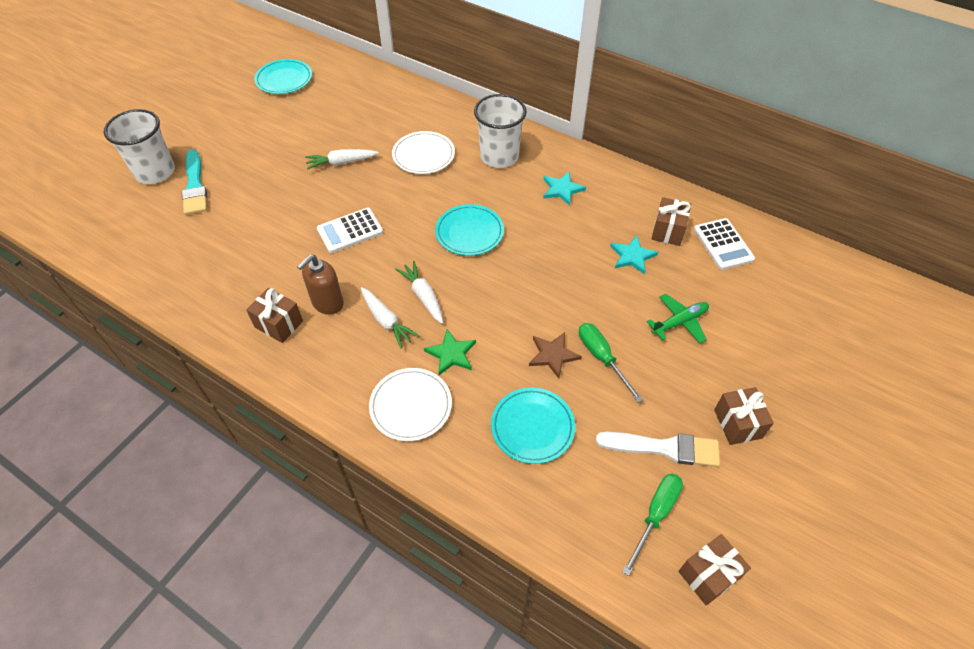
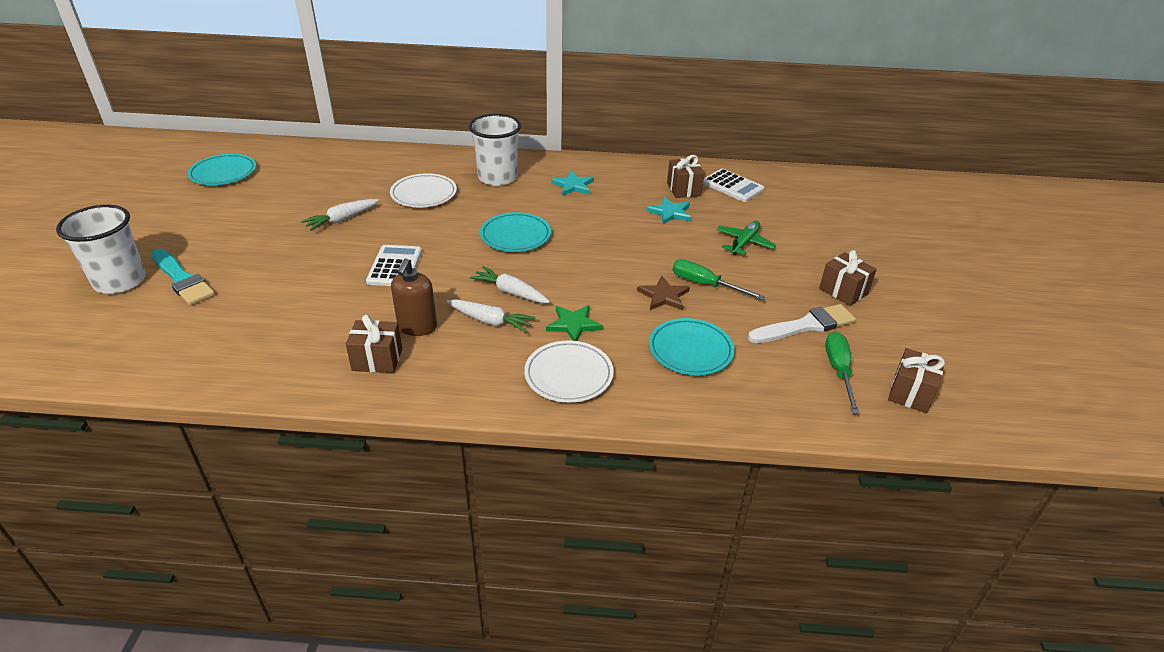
camera: 30 degrees left, 15 degrees down
white calculator [317,208,383,253] -> white calculator turned 150 degrees clockwise [366,245,422,286]

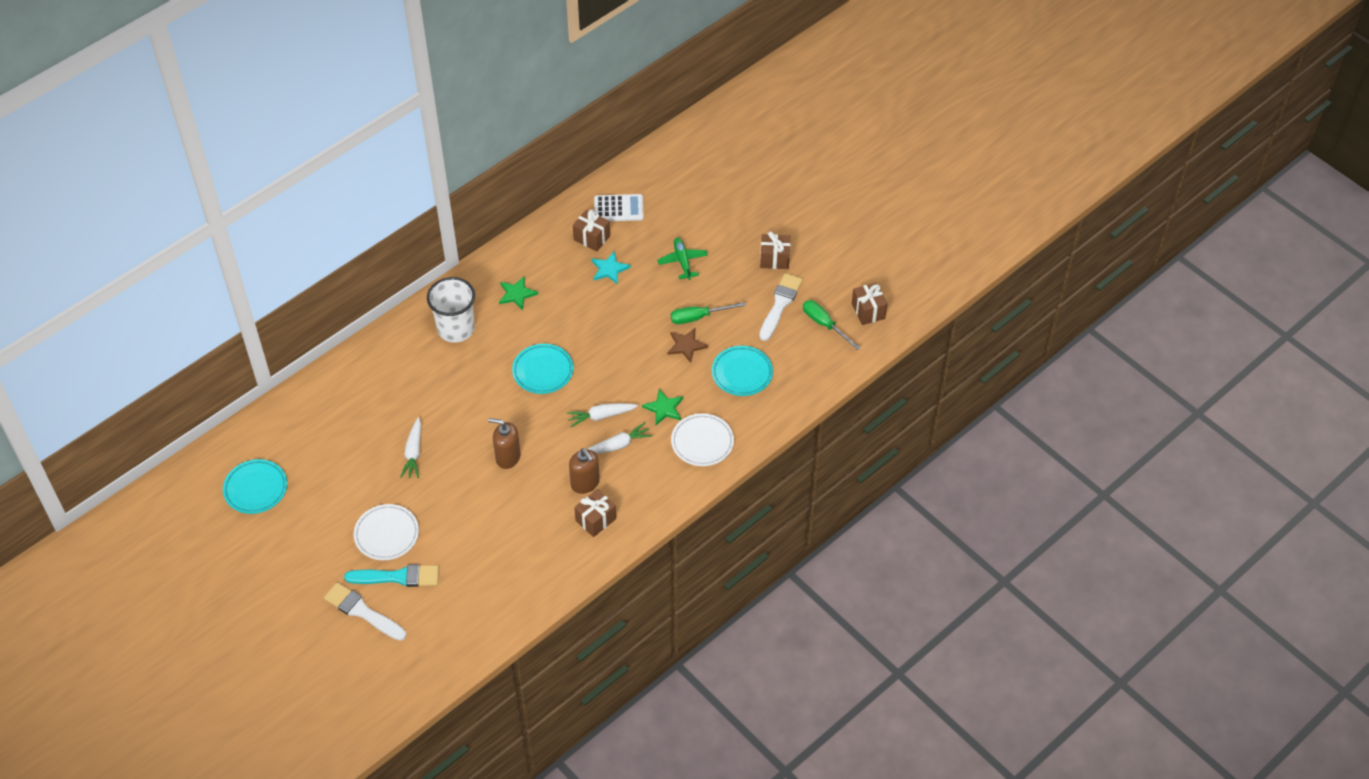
camera: 45 degrees left, 15 degrees up
white cup [56,205,146,294] -> white brush [324,582,406,641]
white calculator [366,245,422,286] -> brown soap dispenser [488,418,521,469]
white plate [390,173,457,207] -> white plate moved to [354,504,419,560]
turquoise star [551,171,594,196] -> green star [499,277,538,310]

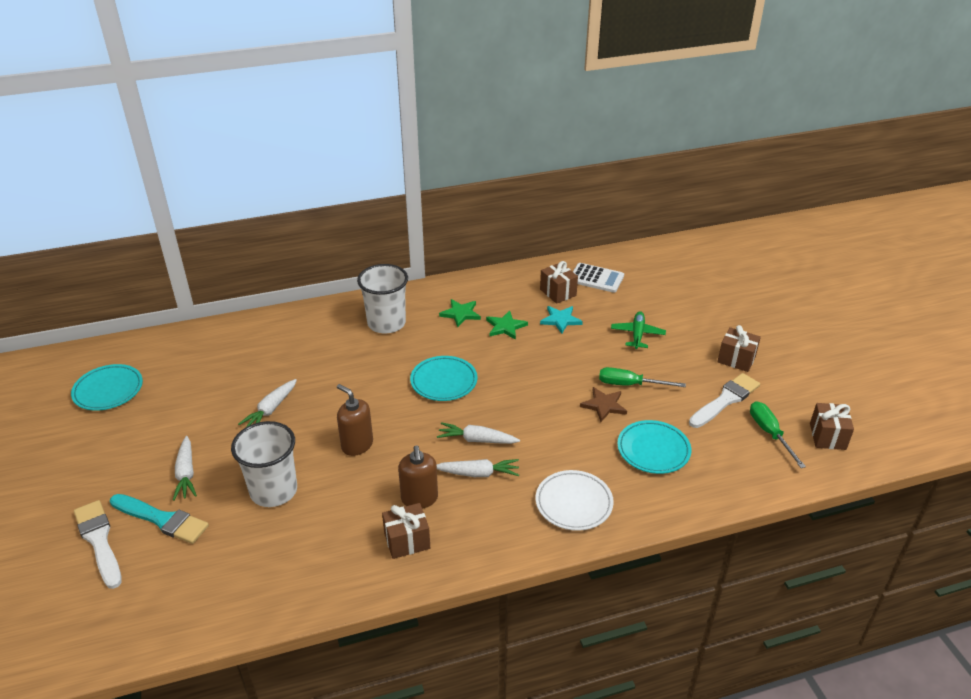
camera: 25 degrees right, 15 degrees down
white plate [354,504,419,560] -> white carrot [173,436,197,501]
green star [642,389,683,425] -> green star moved to [486,310,528,340]
none -> white cup [231,421,297,507]

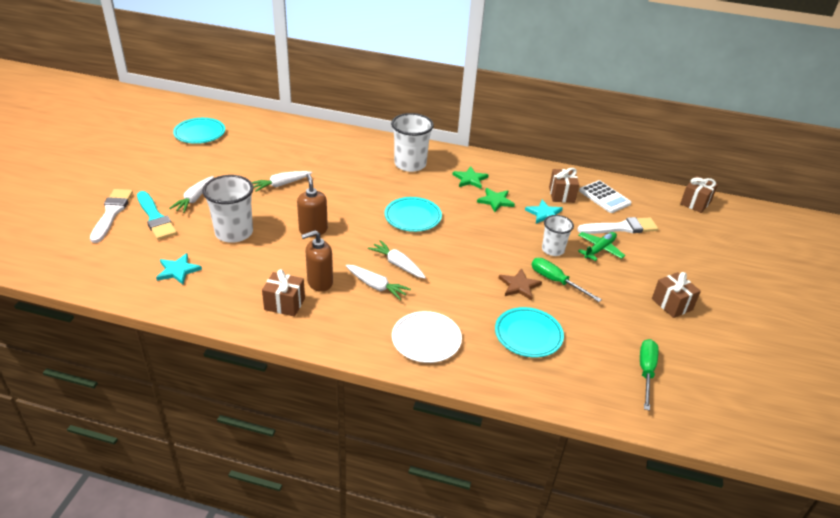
camera: 30 degrees right, 0 degrees up
brown soap dispenser [398,445,438,509] -> brown soap dispenser turned 45 degrees clockwise [301,230,333,292]
white brush [689,373,760,428] -> white brush moved to [577,217,658,234]
brown gift [810,403,854,450] -> brown gift moved to [680,176,718,213]
none -> turquoise star [156,253,202,285]
none -> white cup [542,215,574,256]

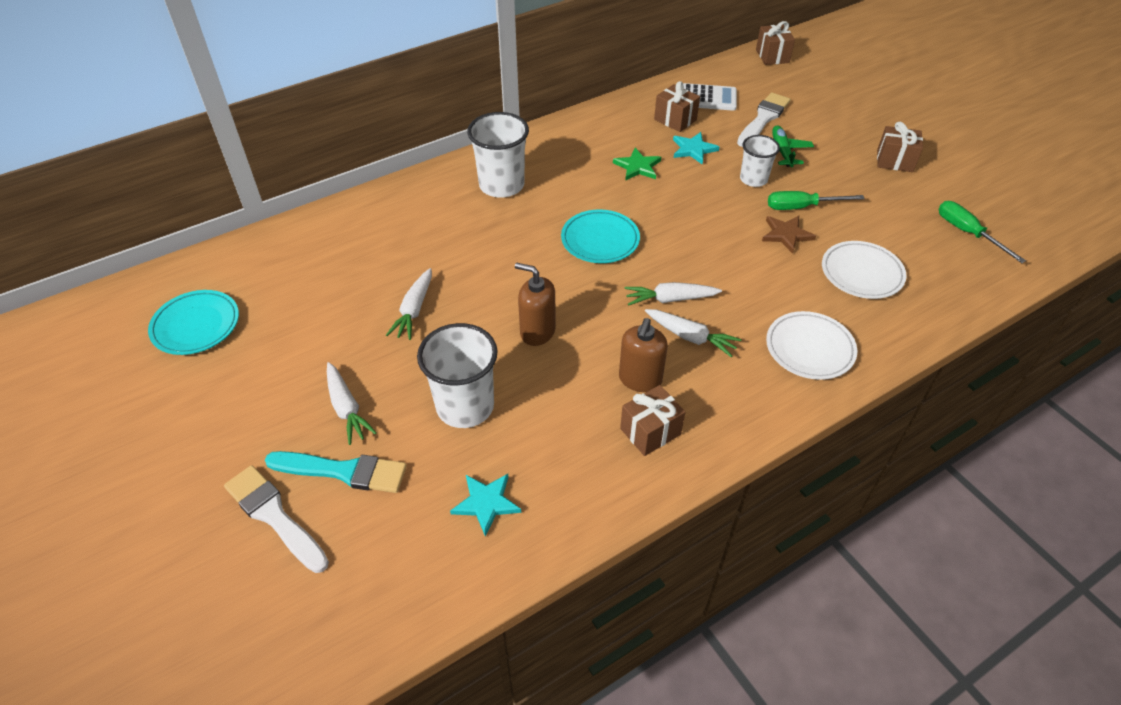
camera: 45 degrees left, 10 degrees up
white carrot [346,265,411,300] -> white carrot turned 45 degrees clockwise [645,309,742,357]
green star [453,167,488,189] -> none
turquoise plate [495,307,564,357] -> white plate [822,241,907,299]

